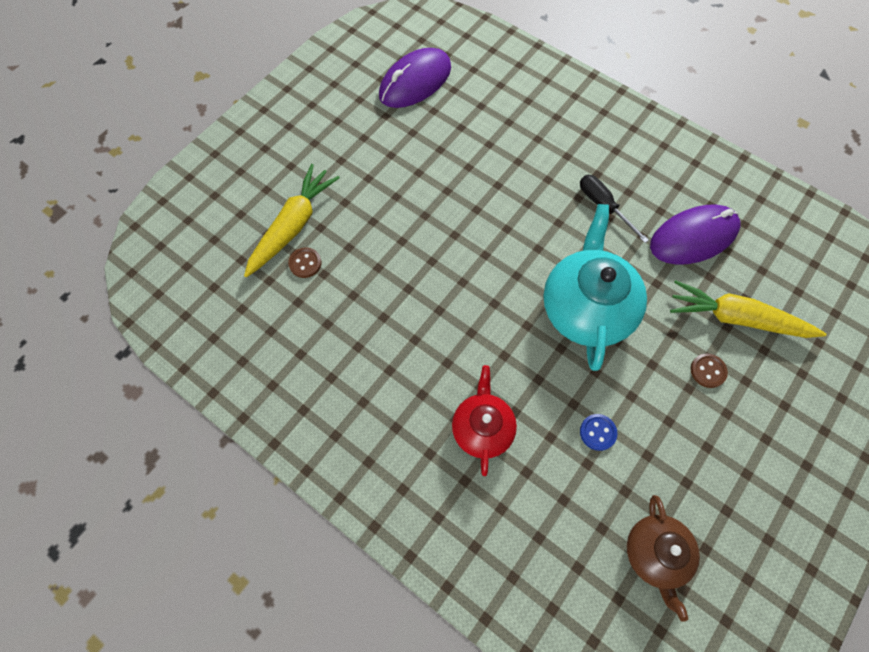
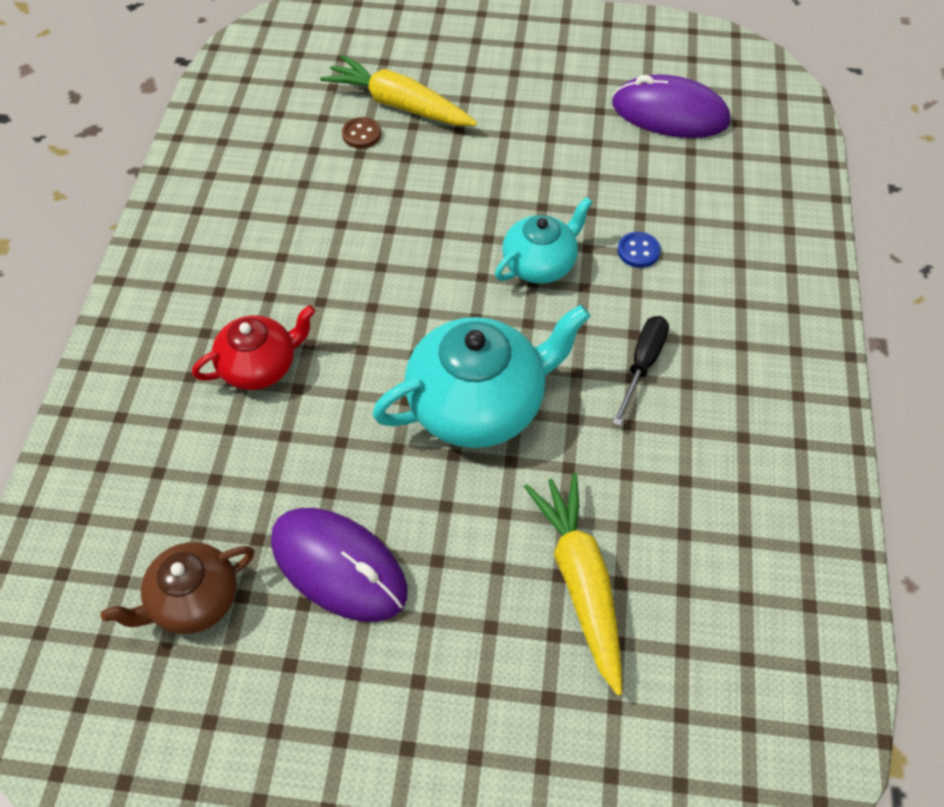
camera: 60 degrees right, 10 degrees down
yellow carrot [244,164,340,278] -> yellow carrot turned 150 degrees counterclockwise [320,55,477,126]
blue button [580,414,618,451] -> blue button moved to [618,232,661,268]
purple mouse [650,205,741,265] -> purple mouse moved to [271,508,408,622]
brown button [691,353,728,388] -> none
none -> turquoise teapot [495,197,593,284]

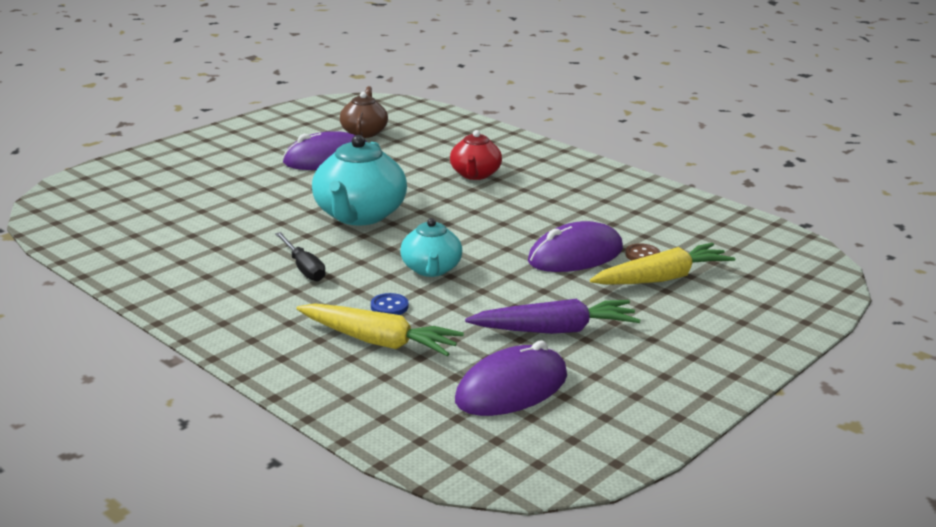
camera: 125 degrees right, 30 degrees down
yellow carrot [524,473,622,696] -> yellow carrot moved to [296,303,464,356]
none -> purple carrot [465,299,640,334]
none -> purple mouse [528,221,623,272]

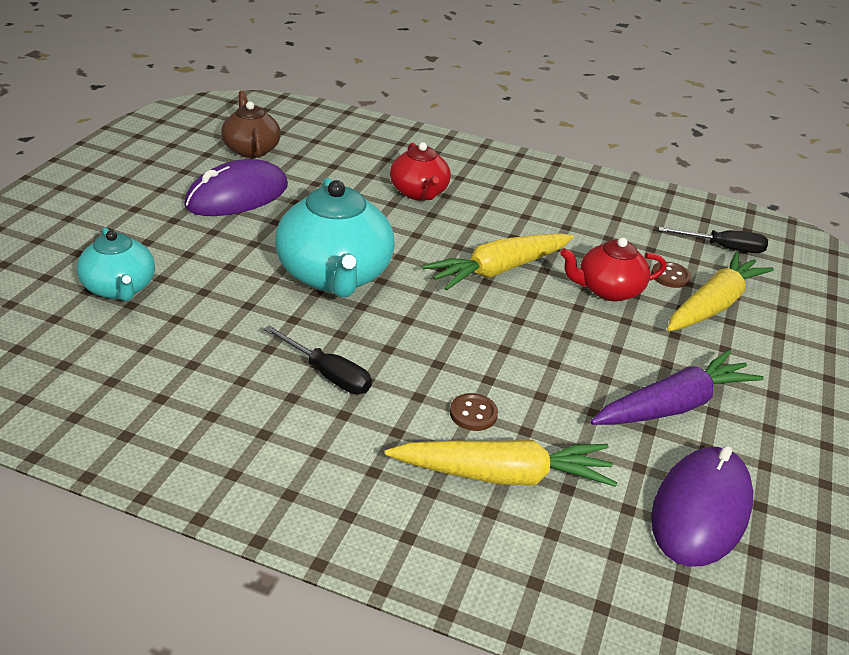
camera: 25 degrees left, 10 degrees up
blue button [371,293,409,315] -> brown button [450,393,498,431]
turquoise teapot [400,218,462,277] -> turquoise teapot moved to [77,227,155,301]
purple mouse [528,221,623,272] -> red teapot [560,237,666,301]
none -> yellow carrot [422,233,574,291]
none -> black screwdriver [658,227,768,253]

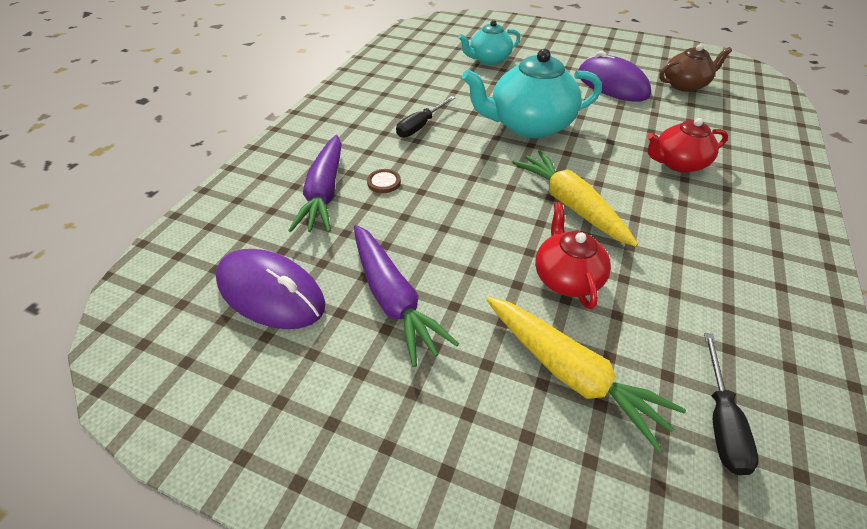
camera: 95 degrees right, 10 degrees up
yellow carrot [385,440,617,487] -> purple carrot [288,135,342,232]
brown button [651,262,691,288] -> none

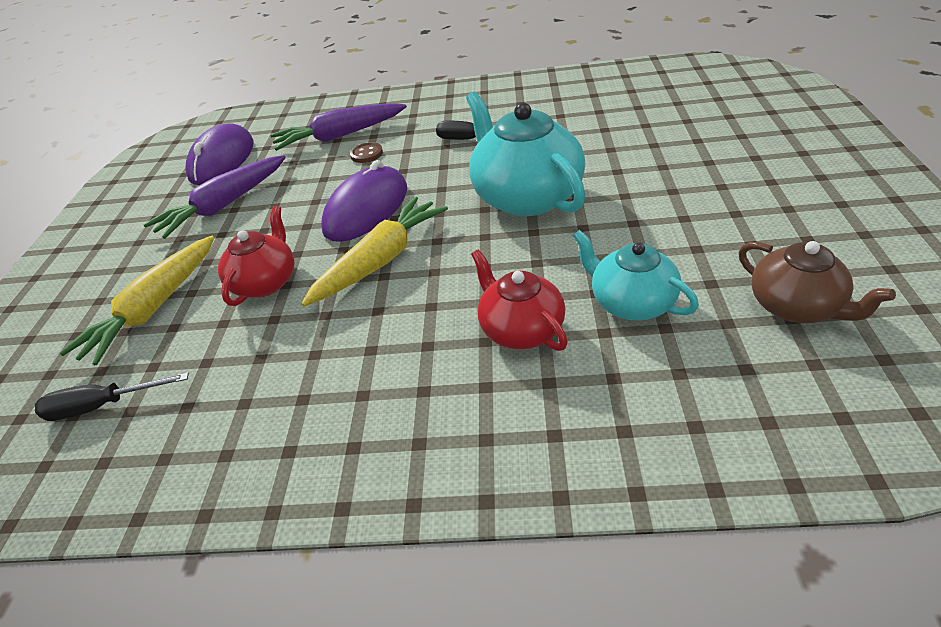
camera: 75 degrees right, 5 degrees down
turquoise teapot [458,20,520,65] -> turquoise teapot moved to [573,230,699,321]
red teapot [535,202,611,309] -> red teapot turned 45 degrees counterclockwise [218,206,294,306]
purple mouse [578,51,651,102] -> purple mouse moved to [321,160,407,242]

